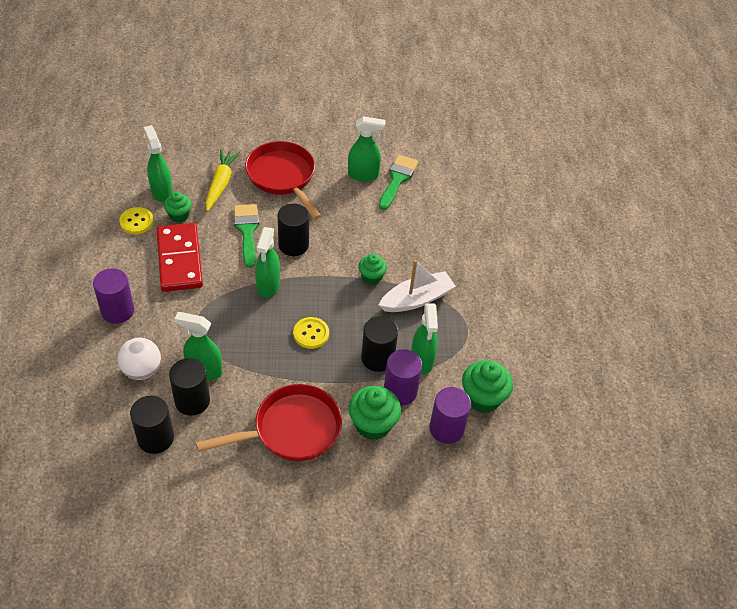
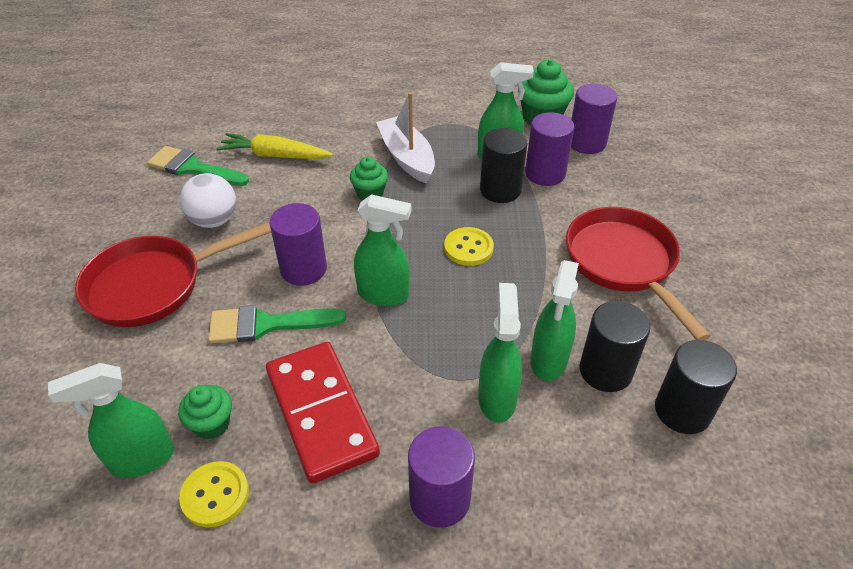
camera: 85 degrees left, 5 degrees down
white ball [118,338,161,380] -> white ball moved to [180,173,236,228]
red domino [157,223,203,292] -> red domino turned 75 degrees clockwise [266,342,380,484]
yellow carrot [205,149,240,211] -> yellow carrot moved to [216,133,333,159]
black cylinder [278,204,309,256] -> purple cylinder [270,203,327,286]
green spray bottle [348,116,386,182] -> green spray bottle moved to [478,283,522,423]
green cupcake [349,386,401,440] -> none

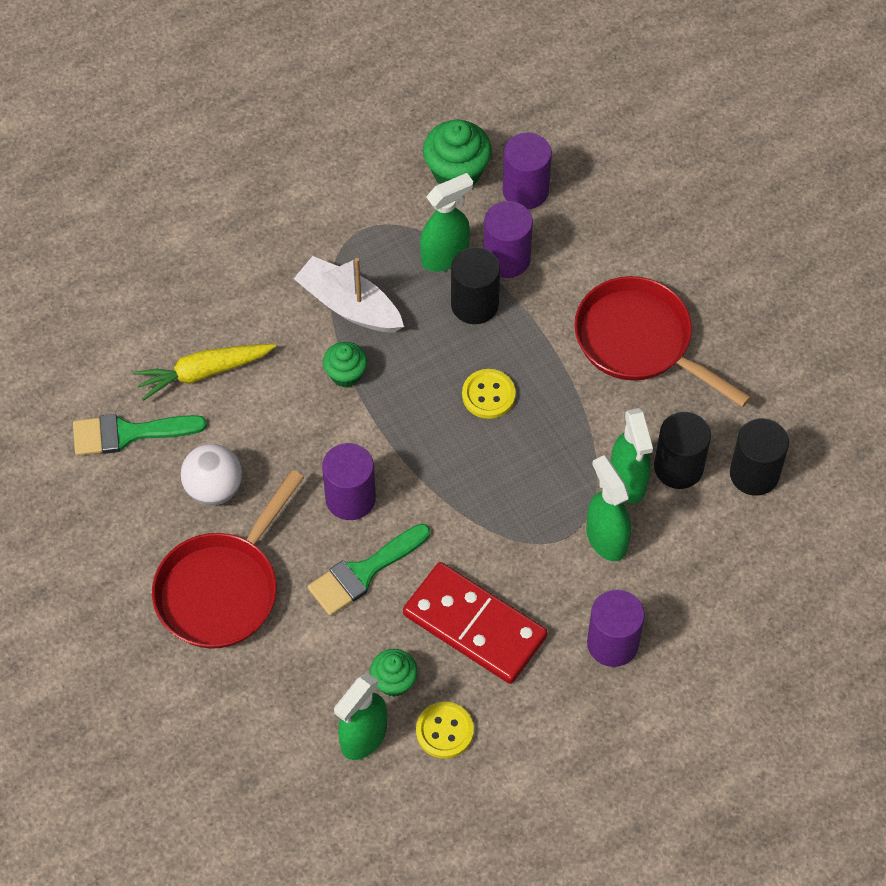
camera: 30 degrees left, 15 degrees up
green spray bottle [354,194,411,306] -> none

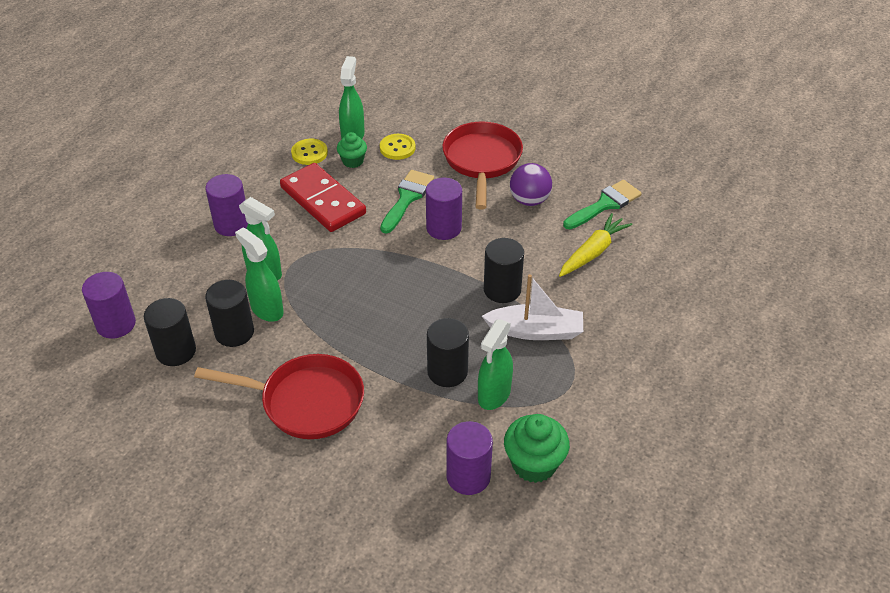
camera: 150 degrees right, 15 degrees down
white ball [181,444,242,505] -> purple ball [510,163,552,206]
green cupcake [323,342,367,387] -> black cylinder [484,238,524,303]
red domino [403,562,547,684] -> red domino turned 45 degrees clockwise [280,163,366,232]
yellow button [462,369,516,419] -> yellow button moved to [380,134,416,160]
purple cylinder [483,201,533,278] -> purple cylinder moved to [82,272,136,339]

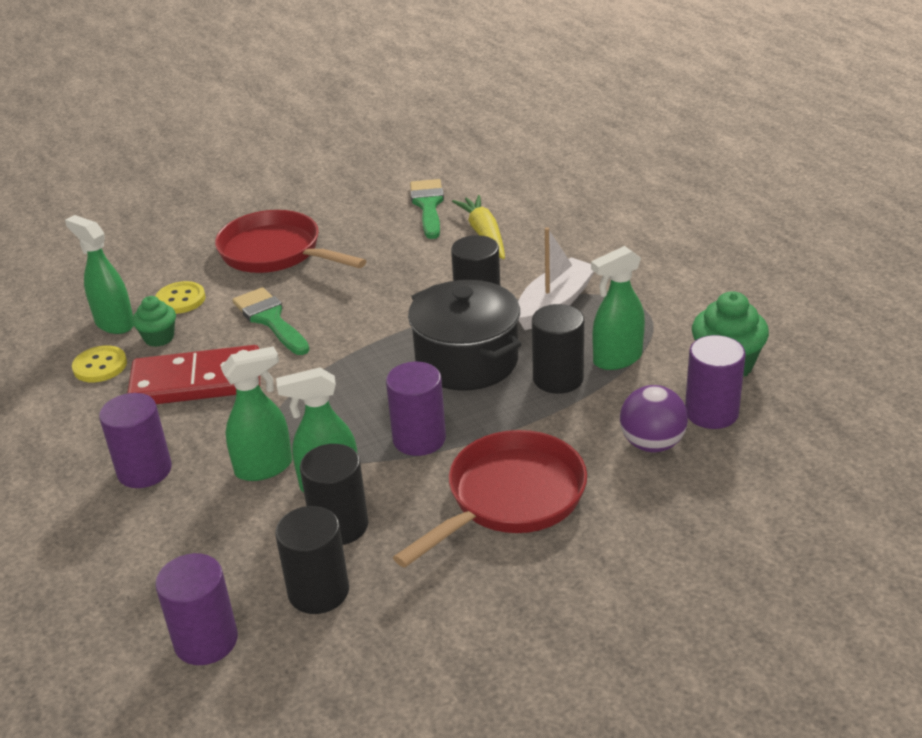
camera: 55 degrees left, 10 degrees down
purple cylinder [426,178,462,240] -> purple cylinder moved to [386,362,446,456]
green spray bottle [478,319,513,410] -> green spray bottle turned 90 degrees clockwise [591,246,645,370]
purple ball [510,163,552,206] -> purple ball moved to [620,385,688,452]
none -> black pot [408,280,521,391]

